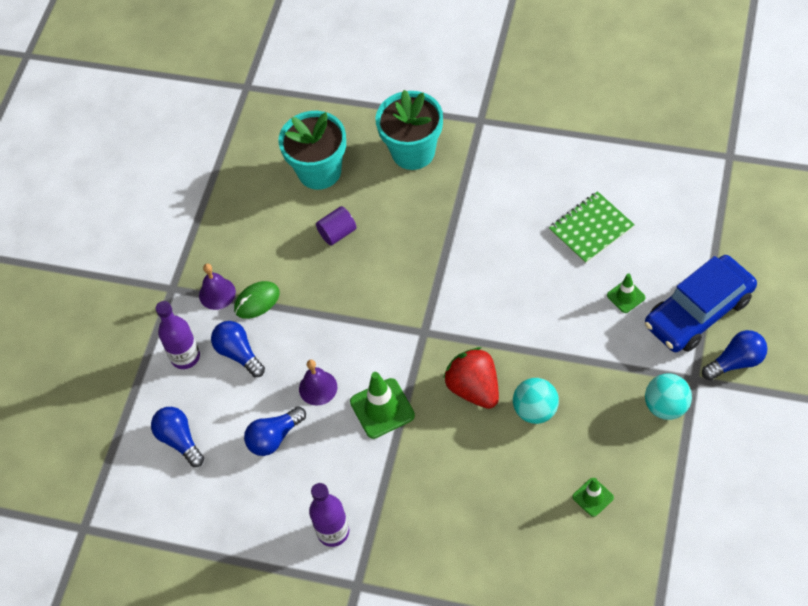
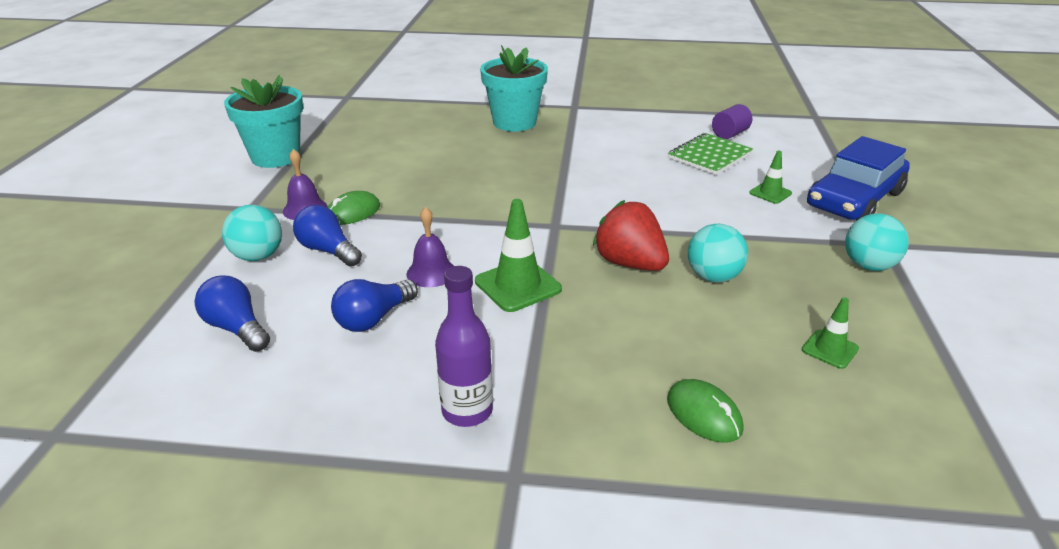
camera: 15 degrees left, 25 degrees down
purple bottle [156,301,200,369] -> turquoise ball [222,205,282,261]
turquoise flower pot [278,111,346,190] -> turquoise flower pot moved to [224,75,303,168]
purple cylinder [316,206,357,246] -> purple cylinder moved to [712,104,752,139]
blue light bulb [702,330,767,381] -> none
none -> green mouse [667,379,744,443]

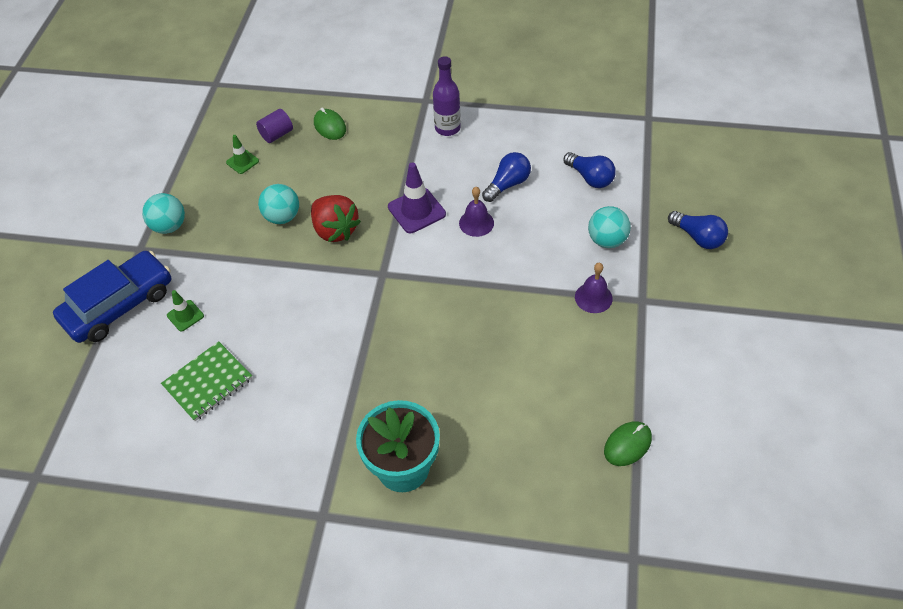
camera: 175 degrees left, 20 degrees up
turquoise flower pot [224,75,303,168] -> none
blue light bulb [293,205,362,267] -> blue light bulb moved to [668,211,728,249]
green mouse [327,191,380,225] -> green mouse moved to [604,421,652,466]
green traffic cone [475,199,562,312] -> purple traffic cone [388,162,446,233]
purple cylinder [712,104,752,139] -> purple cylinder moved to [256,109,293,143]

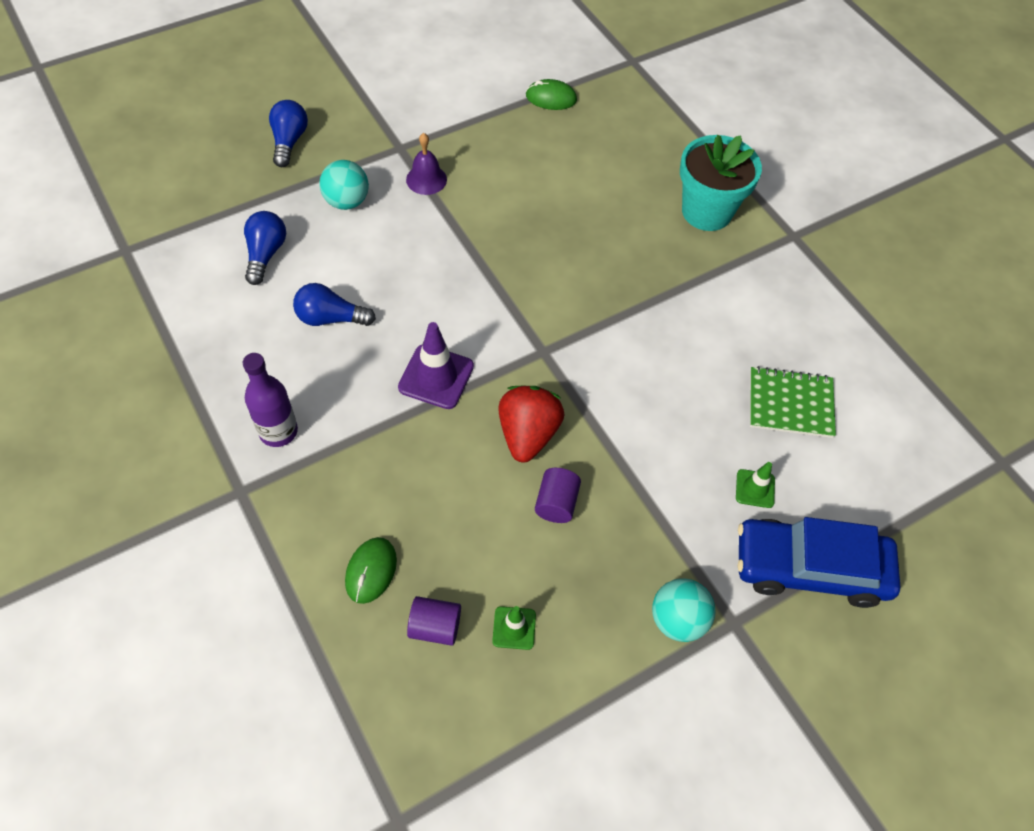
camera: 135 degrees left, 5 degrees up
turquoise ball [258,184,299,224] -> purple cylinder [535,468,581,523]
purple bell [459,187,494,237] -> none

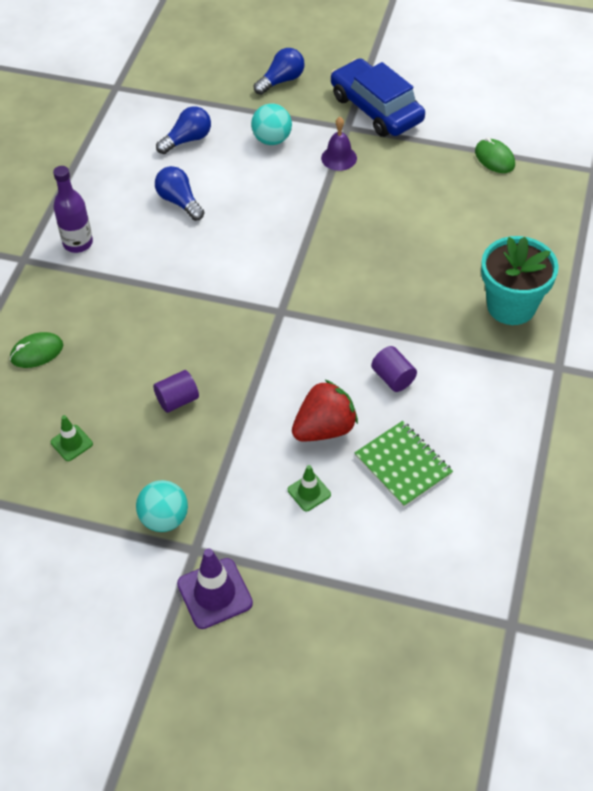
camera: 50 degrees right, 5 degrees down
purple traffic cone [398,322,474,409] -> purple traffic cone moved to [177,548,253,629]
purple cylinder [407,596,461,646] -> purple cylinder moved to [371,346,417,392]
red strawberry [498,386,565,463] -> red strawberry moved to [292,380,358,441]
blue car [738,517,900,608] -> blue car moved to [331,58,425,137]

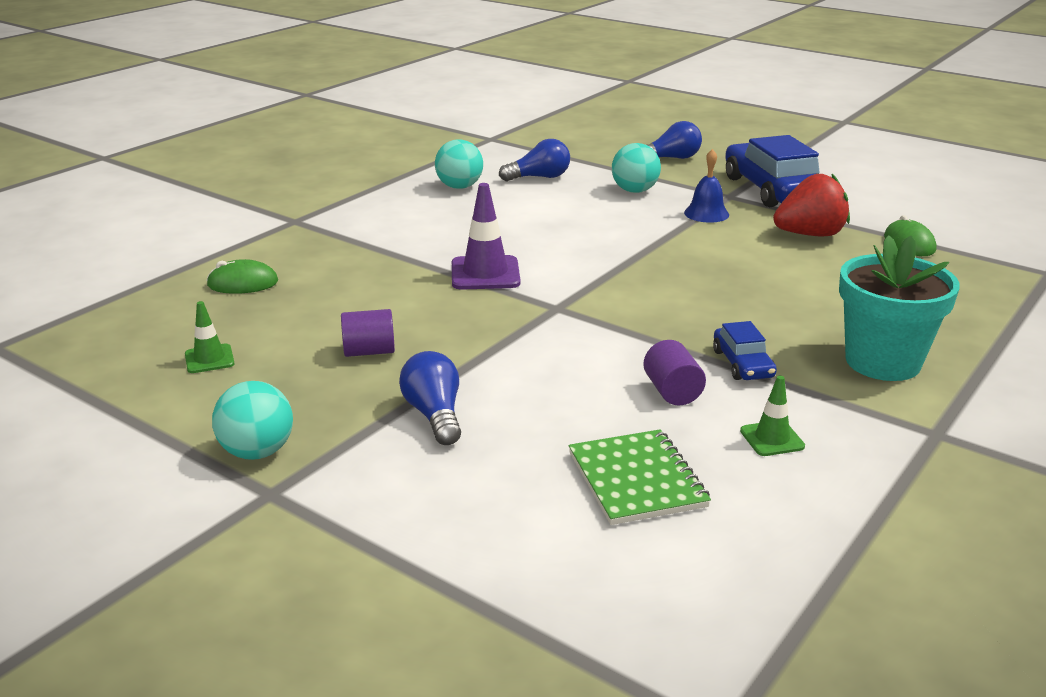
camera: 20 degrees right, 25 degrees down
purple bottle [53,166,93,253] -> none
blue light bulb [155,166,204,221] -> blue light bulb moved to [399,351,461,445]
purple traffic cone [177,548,253,629] -> purple traffic cone moved to [452,183,521,290]
green traffic cone [288,465,331,511] -> green traffic cone moved to [740,376,805,456]
red strawberry [292,380,358,441] -> red strawberry moved to [773,174,850,237]
purple bell [321,117,357,171] -> blue bell [684,149,729,223]
none -> turquoise ball [435,139,483,189]
none -> blue car [713,321,777,380]

